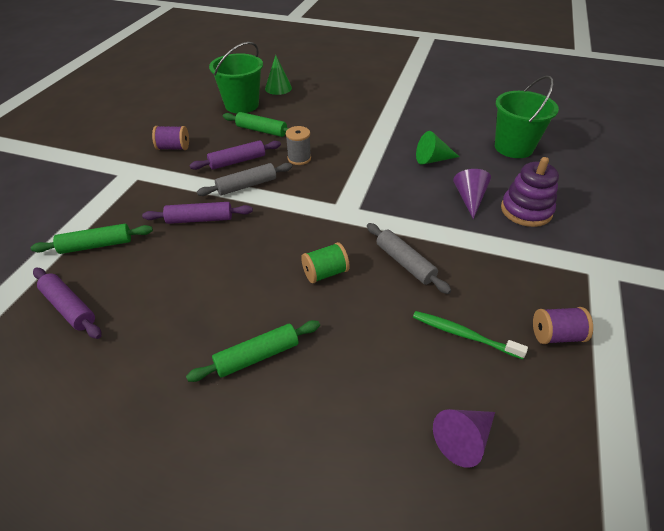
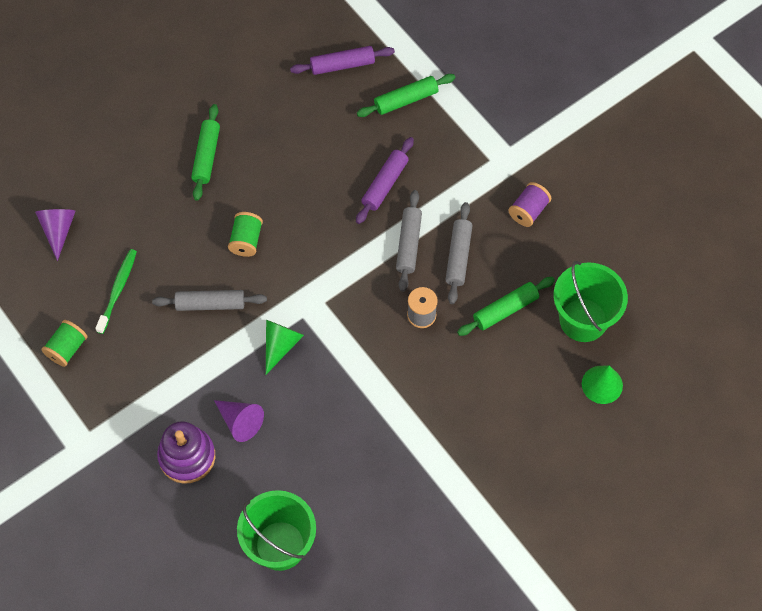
camera: 125 degrees right, 20 degrees up
green rolling pin [31,224,153,254] -> green rolling pin turned 45 degrees clockwise [357,74,455,117]
purple rolling pin [190,140,281,170] -> grey rolling pin [445,202,472,304]
green toothbrush [413,311,528,359] -> green toothbrush turned 45 degrees counterclockwise [95,249,137,334]
green cone [416,131,459,165] -> green cone moved to [266,320,304,374]
purple spool [533,307,593,344] -> green spool [42,320,87,367]

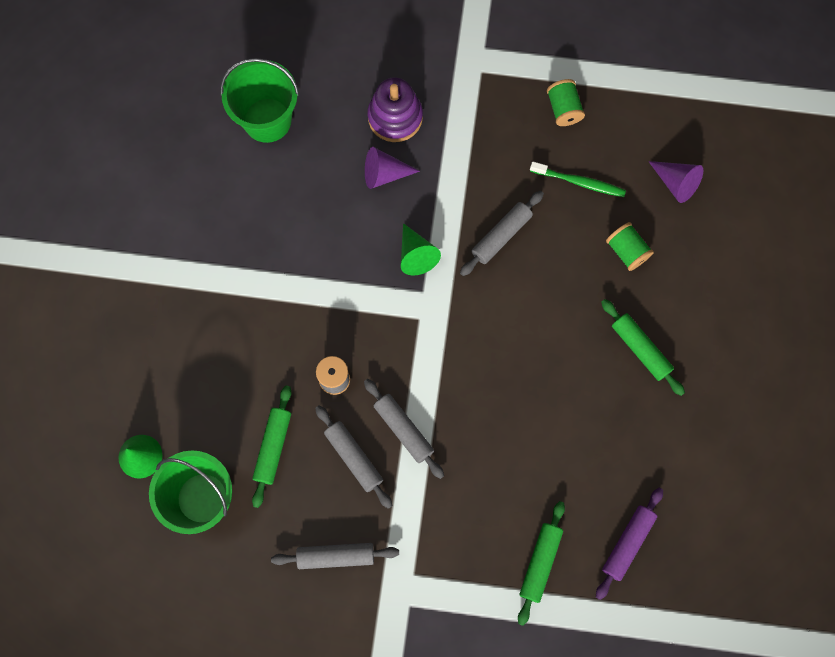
camera: 135 degrees right, 10 degrees up
green toothbrush [95,249,137,334] -> green toothbrush turned 45 degrees counterclockwise [530,161,626,197]
green spool [228,212,263,257] -> green spool moved to [606,222,654,271]
purple rolling pin [356,137,414,224] -> none
purple spool [508,182,551,227] -> grey rolling pin [271,543,399,569]

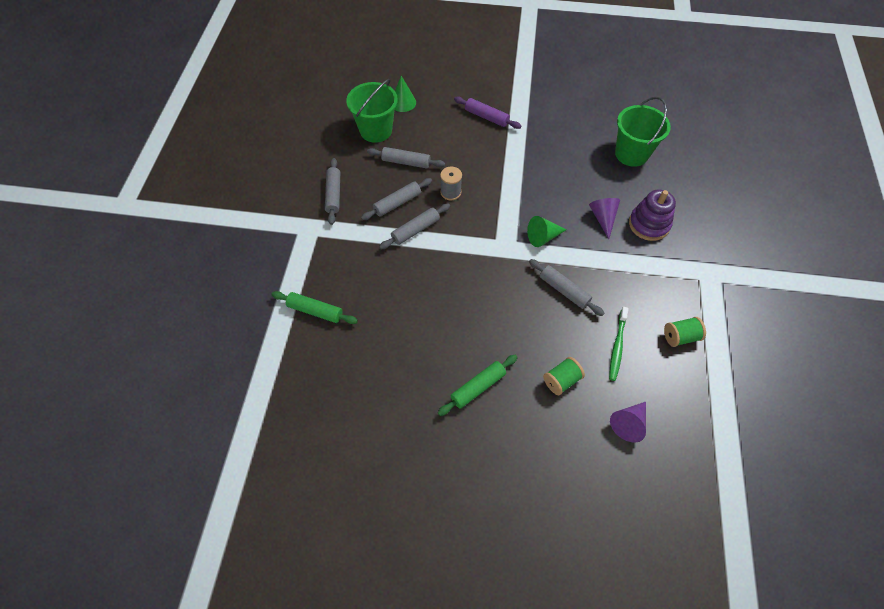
camera: 90 degrees right, 15 degrees down
green rolling pin [252,385,291,508] -> grey rolling pin [367,147,445,168]
purple rolling pin [596,488,663,600] -> purple rolling pin moved to [454,96,521,129]

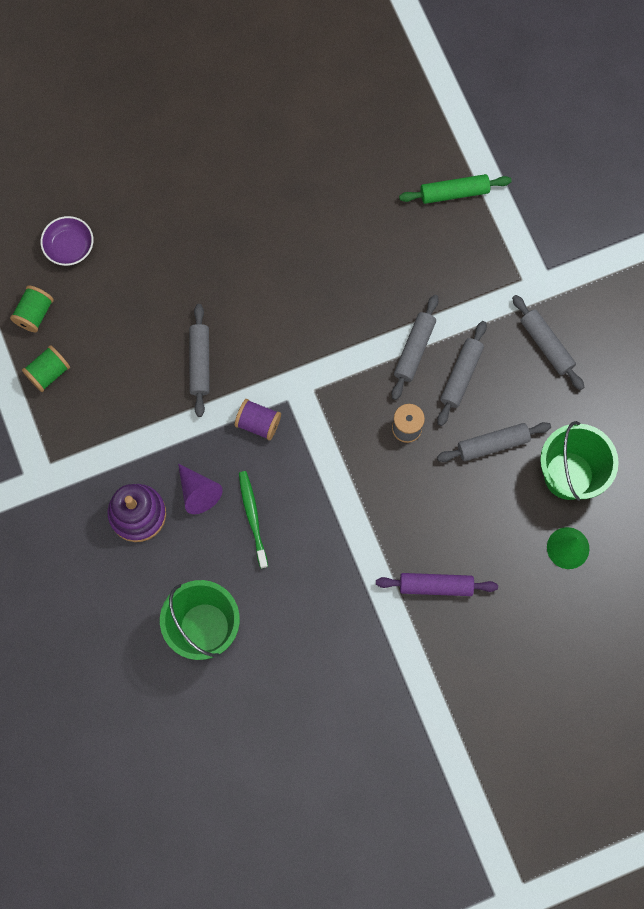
camera: 150 degrees right, 15 degrees up
green rolling pin [438,355,518,416] -> none
green cone [527,216,567,247] -> purple spool [235,399,281,440]
grey rolling pin [529,259,604,316] -> grey rolling pin turned 75 degrees clockwise [189,304,210,417]
green spool [543,357,585,395] -> green spool moved to [10,285,54,333]
green toothbrush [609,307,629,381] -> green toothbrush moved to [239,471,268,568]
purple cone [610,402,646,442] -> purple bowl [41,216,93,266]

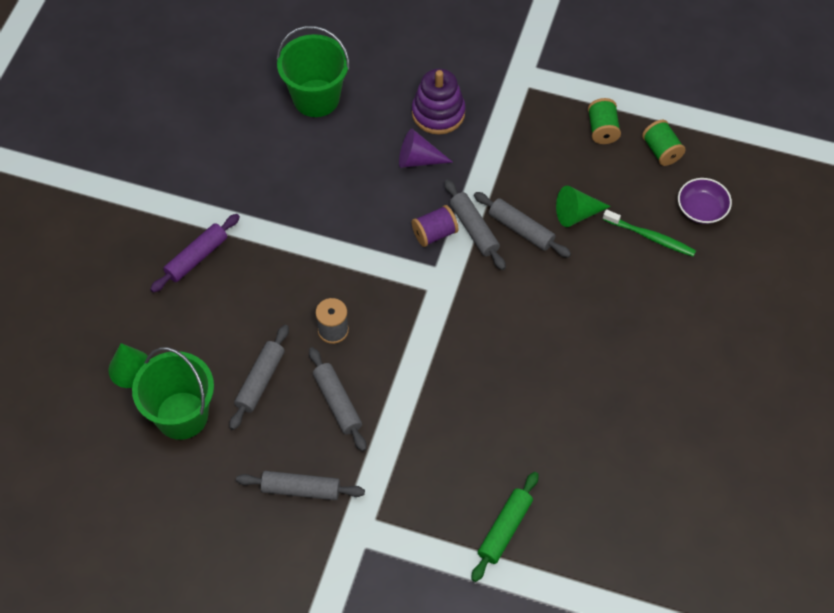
camera: 130 degrees right, 15 degrees down
green toothbrush [239,471,268,568] -> green toothbrush moved to [603,209,696,257]
grey rolling pin [391,295,439,400] -> grey rolling pin moved to [444,179,506,270]
none -> green cone [556,186,611,227]

